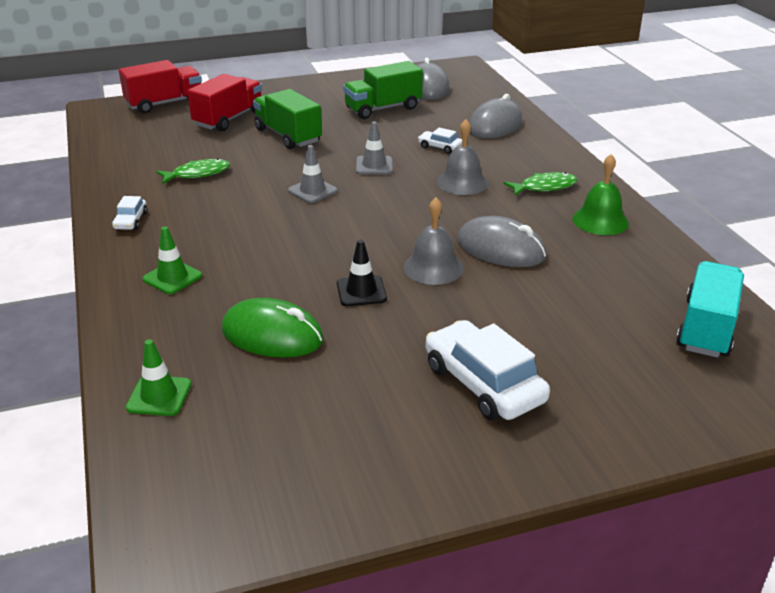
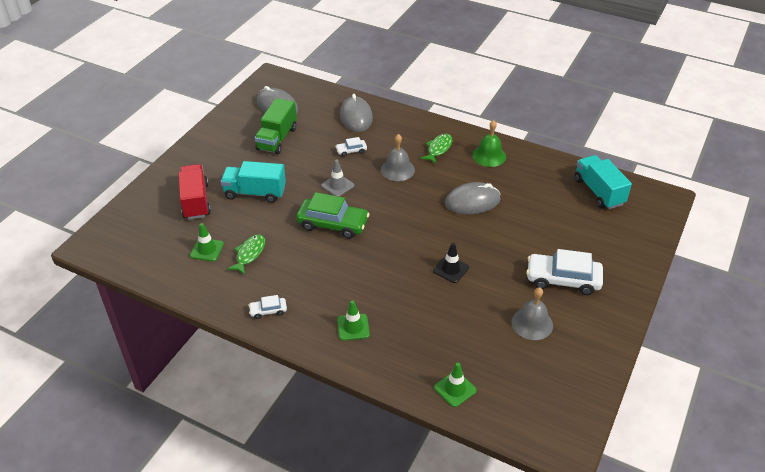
camera: 45 degrees left, 10 degrees up
white car [112,196,148,230] -> white car turned 120 degrees clockwise [248,295,287,319]
red truck [119,60,202,114] -> none
green mouse [222,298,324,358] -> none
green truck [253,89,322,149] -> turquoise truck [220,161,286,203]
grey traffic cone [288,145,338,203] -> green car [296,192,369,239]
grey bell [403,197,464,285] -> grey bell moved to [511,287,553,340]
none -> green traffic cone [190,223,224,261]

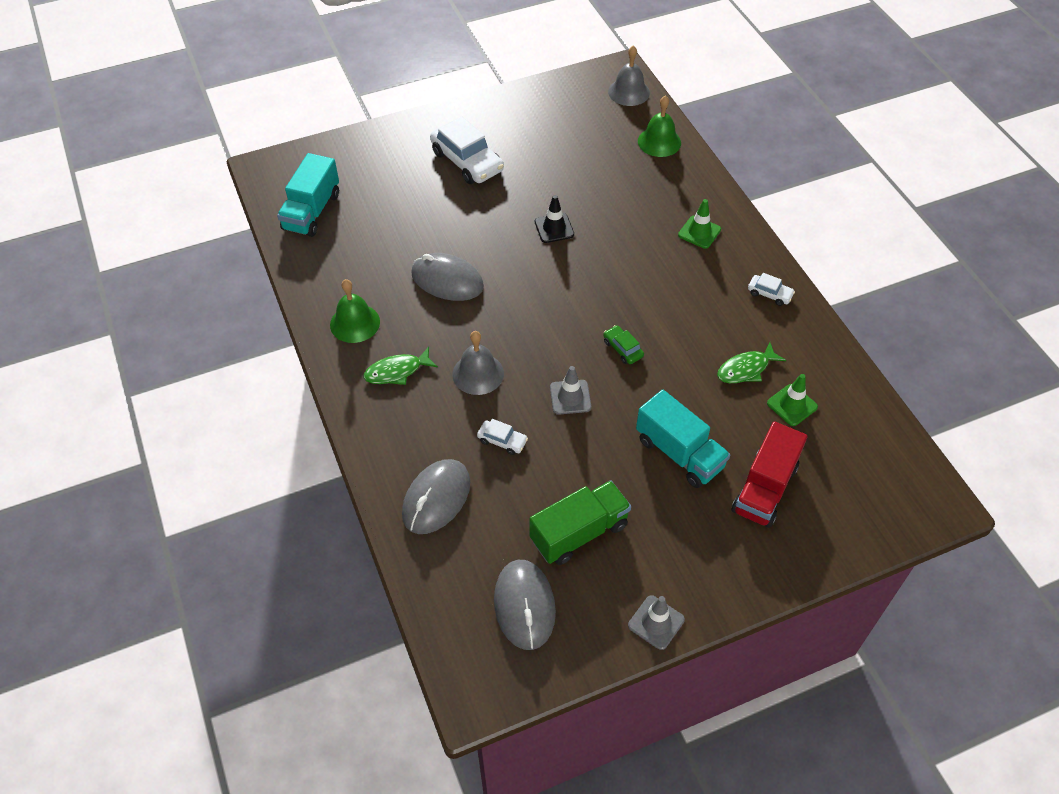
camera: 140 degrees left, 10 degrees up
green car [296,192,369,239] -> green car [603,325,644,364], size x0.48
green traffic cone [434,363,477,407] -> green bell [638,95,681,157]
grey bell [511,287,553,340] -> grey bell moved to [608,45,650,106]
none -> grey traffic cone [628,595,685,650]

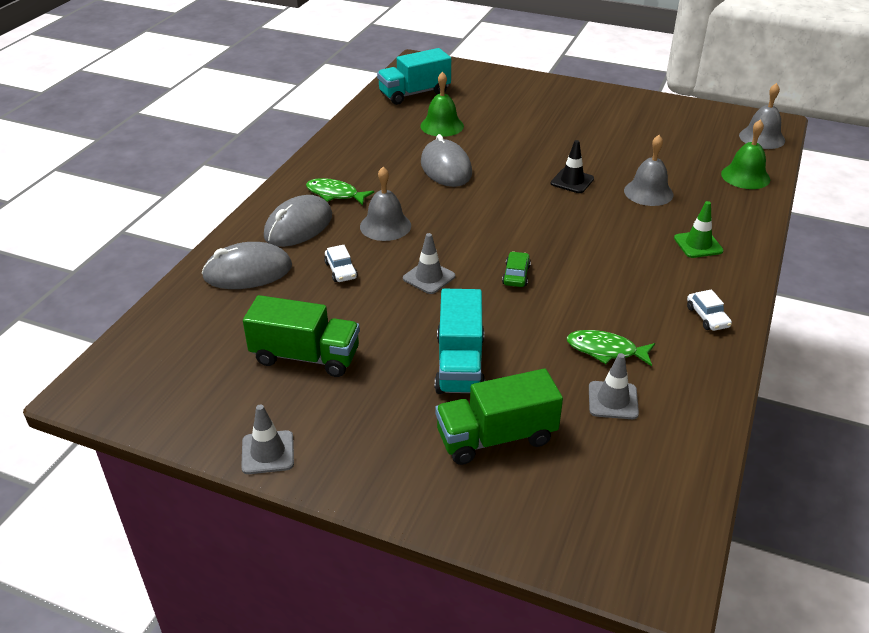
camera: 45 degrees right, 15 degrees down
green bell [330,279,380,343] -> green bell moved to [420,72,464,137]
white car [430,117,504,184] -> none
grey mouse [494,560,556,650] -> grey mouse moved to [264,195,332,247]
red truck [732,421,808,528] -> green truck [435,369,563,465]
green traffic cone [767,374,818,426] -> grey traffic cone [589,353,639,419]
none -> grey bell [624,135,674,206]

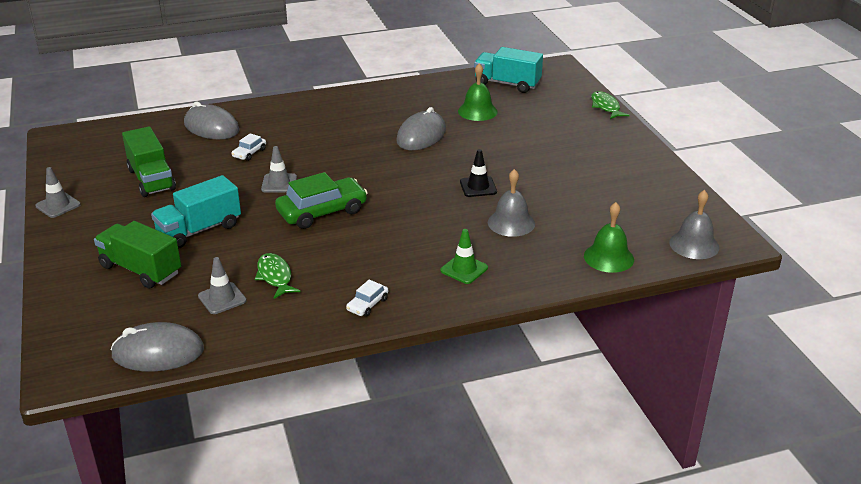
camera: 50 degrees right, 5 degrees down
grey mouse [264,195,332,247] -> grey mouse moved to [111,322,204,372]
green fish [306,178,374,205] -> green fish moved to [591,91,630,119]
grey bell [360,167,411,241] -> none
green car [502,251,531,287] -> green car [275,172,368,229], size x2.08

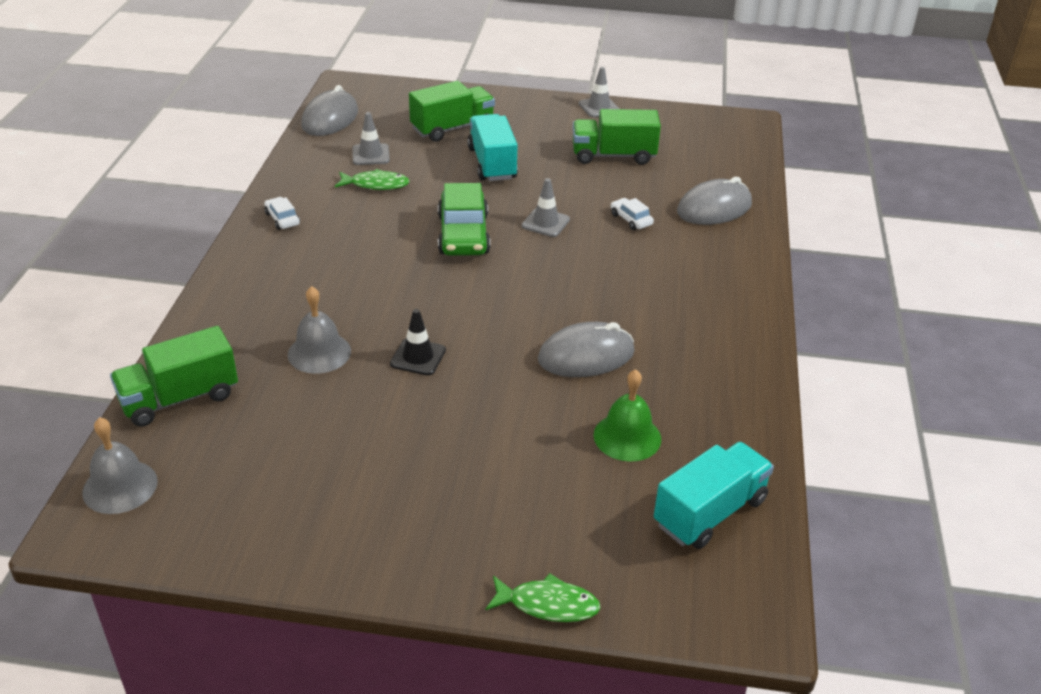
camera: 115 degrees right, 5 degrees up
grey mouse [396,107,446,150] -> grey mouse turned 75 degrees counterclockwise [538,322,634,377]
green traffic cone [440,229,488,284] -> none
green bell [584,202,634,273] -> green truck [110,326,238,427]

